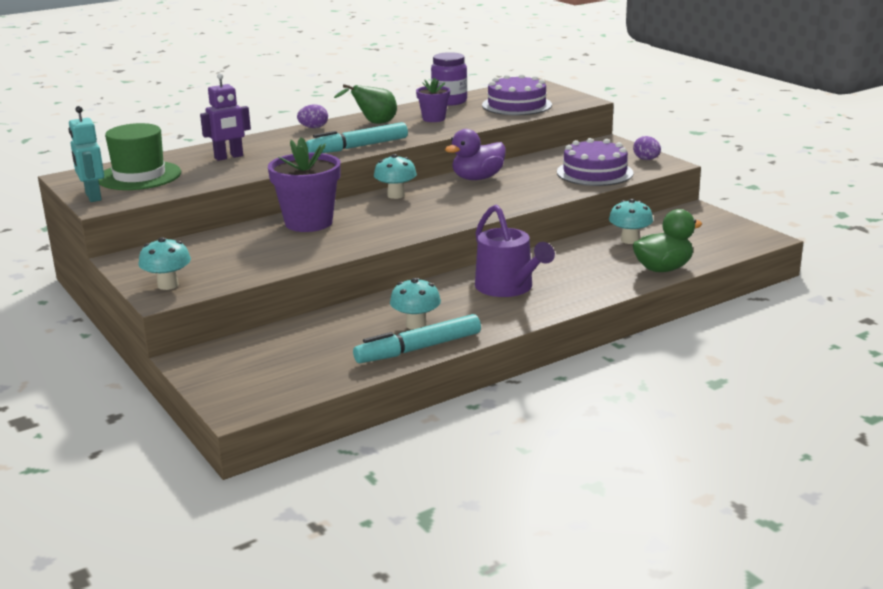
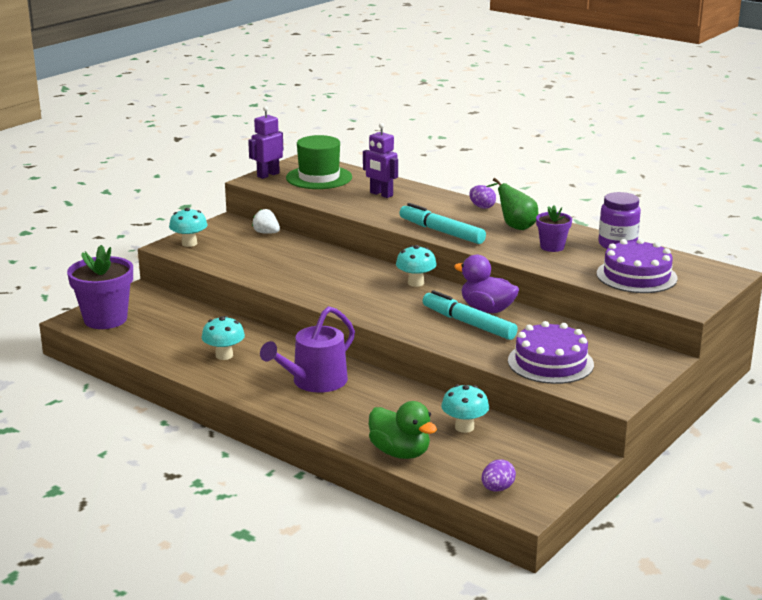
camera: 70 degrees right, 0 degrees up
turquoise robot [69,106,104,202] -> purple robot [248,106,283,179]
purple flower pot [268,137,341,232] -> purple flower pot moved to [67,245,133,329]
turquoise marker [353,314,481,363] -> turquoise marker moved to [423,290,518,340]
purple egg [633,136,661,160] -> purple egg moved to [481,459,516,491]
none -> white strawberry [252,209,280,234]

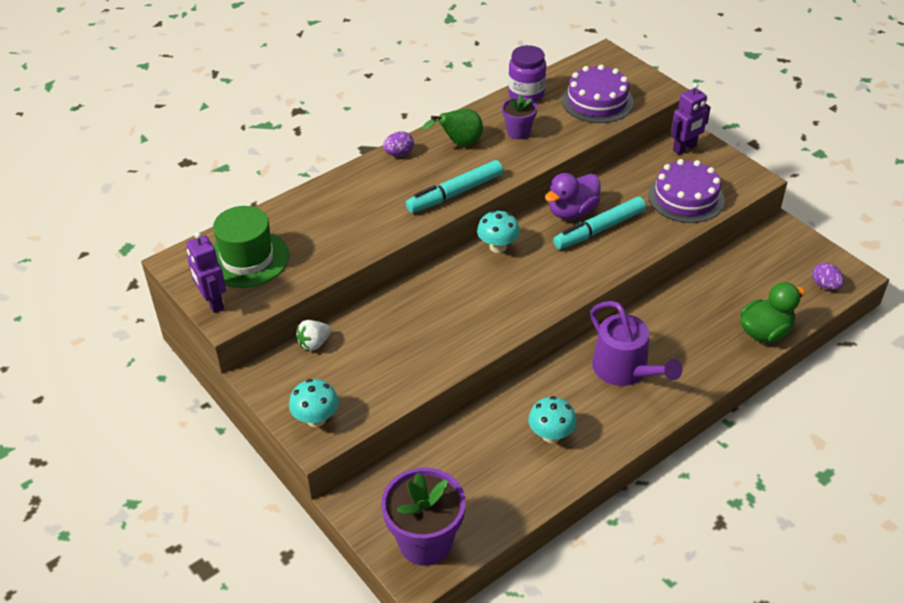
camera: 75 degrees left, 20 degrees up
purple robot [363,123,398,198] -> purple robot moved to [671,83,711,155]
turquoise mushroom [441,384,489,433] -> none

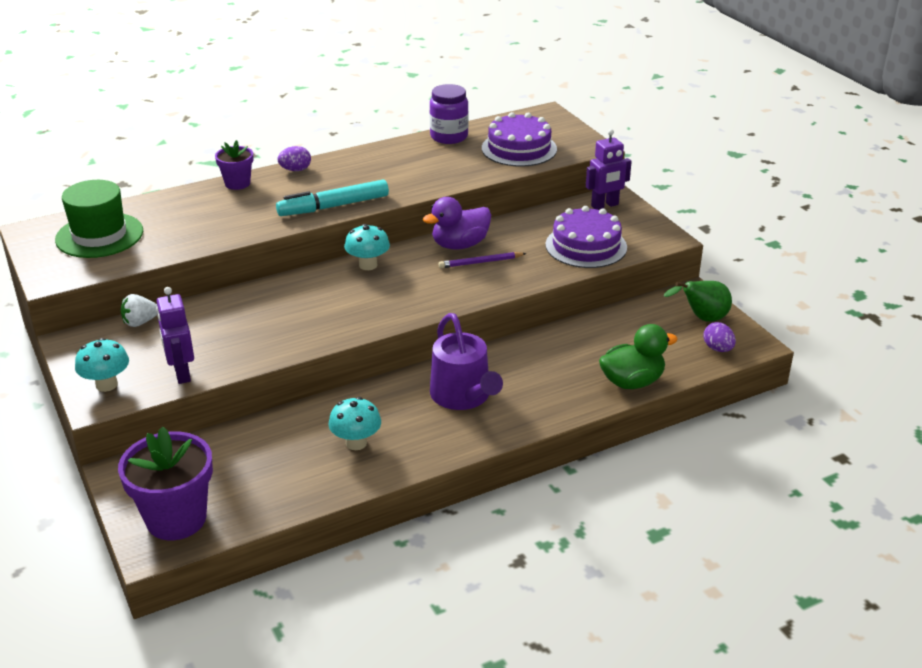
camera: 10 degrees right, 10 degrees down
purple robot [186,232,226,313] -> purple robot moved to [156,287,194,384]
green pear [422,109,483,146] -> green pear moved to [664,281,732,322]
purple flower pot [502,94,537,139] -> purple flower pot moved to [215,140,253,190]
turquoise marker [553,197,646,249] -> purple pencil [438,252,527,268]

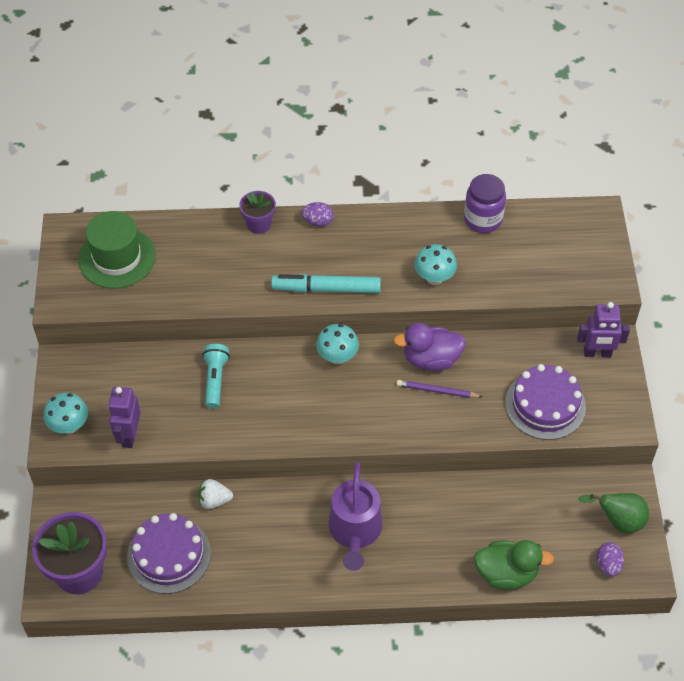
camera: 25 degrees right, 20 degrees up
white strawberry [121,294,158,327] -> white strawberry moved to [198,479,233,509]
turquoise mushroom [329,397,381,450] -> turquoise mushroom moved to [414,244,457,285]
purple cake [482,112,557,167] -> purple cake moved to [127,513,211,594]
none -> turquoise flashlight [202,344,230,409]

